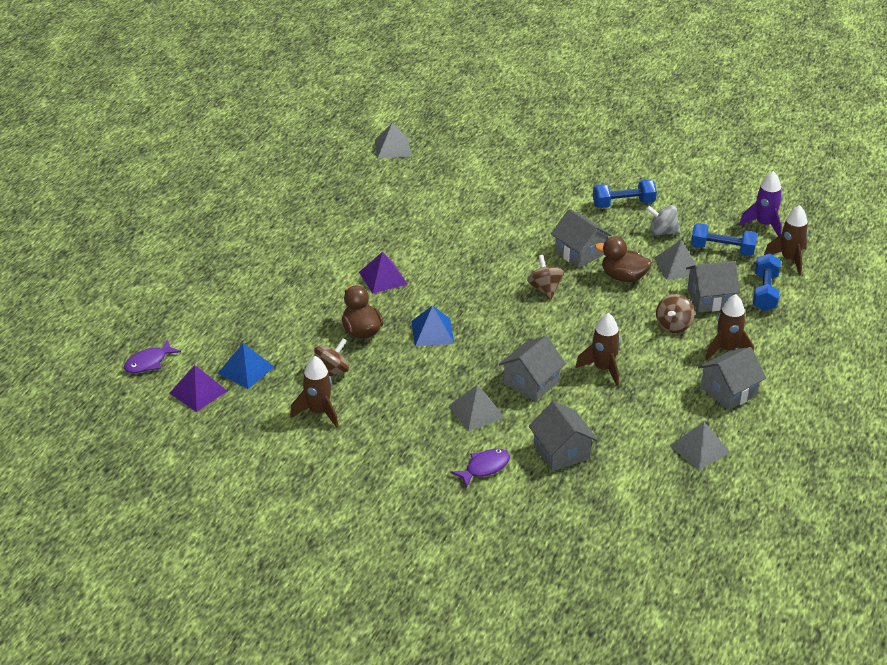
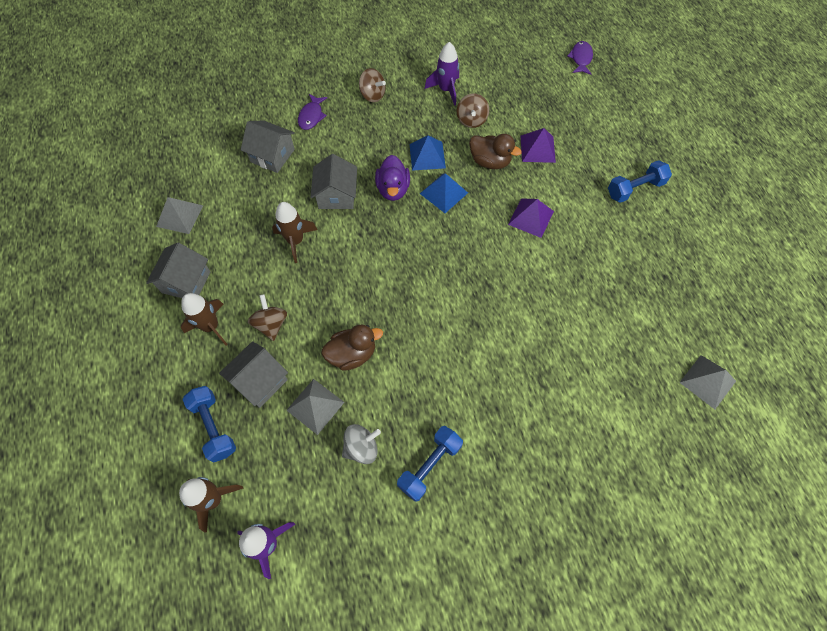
camera: 140 degrees right, 25 degrees up
purple pyramid [170,365,227,412] -> purple pyramid moved to [521,128,556,163]
blue pyramid [218,343,274,389] -> blue pyramid moved to [409,135,446,171]
brown rocket [290,356,339,428] -> purple rocket [425,42,459,106]
grey pyramid [449,385,505,431] -> none
brown spinning top [527,255,564,299] -> brown spinning top moved to [359,68,386,102]
grey house [551,209,612,268] -> none
blue dumbbell [691,223,757,256] -> blue dumbbell moved to [608,160,672,203]
none -> purple duck [375,155,410,201]

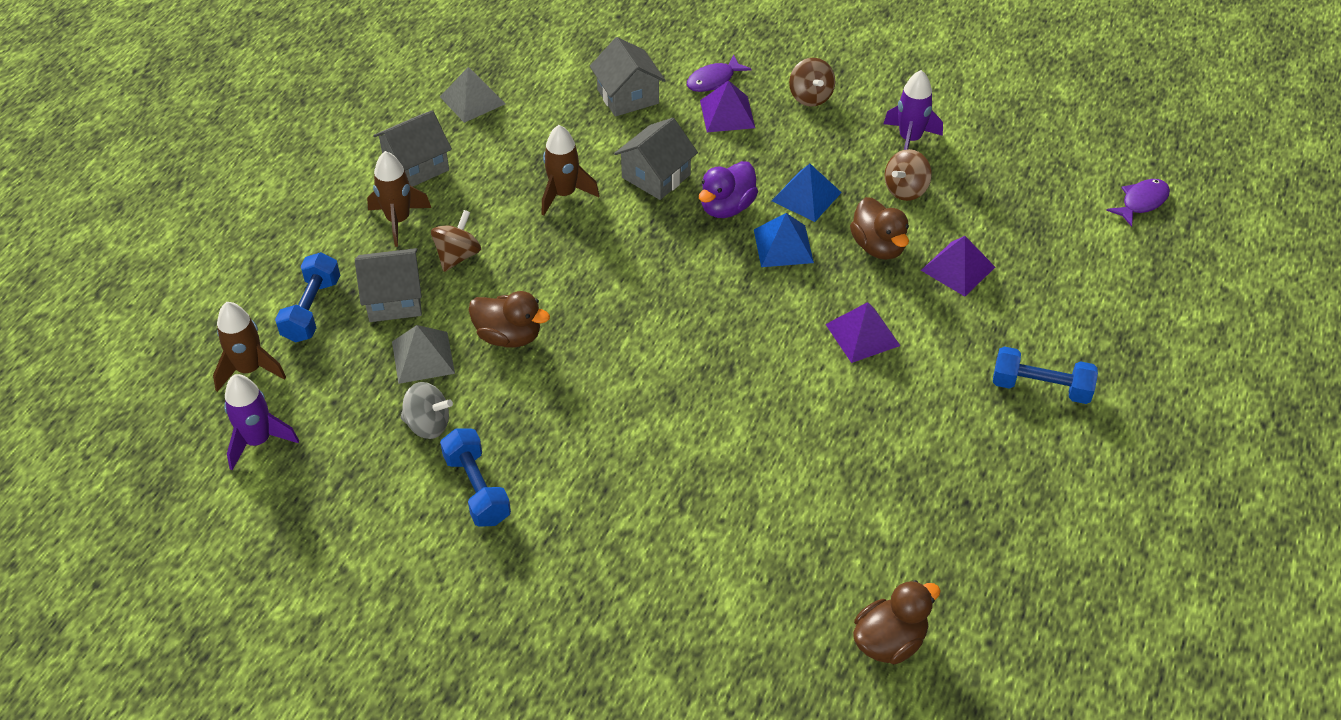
camera: 40 degrees right, 15 degrees down
blue dumbbell [397,426,463,502] -> blue dumbbell turned 75 degrees clockwise [440,428,511,527]
grey pyramid [679,355,736,409] -> brown duck [853,580,941,664]
none -> purple pyramid [700,81,755,132]

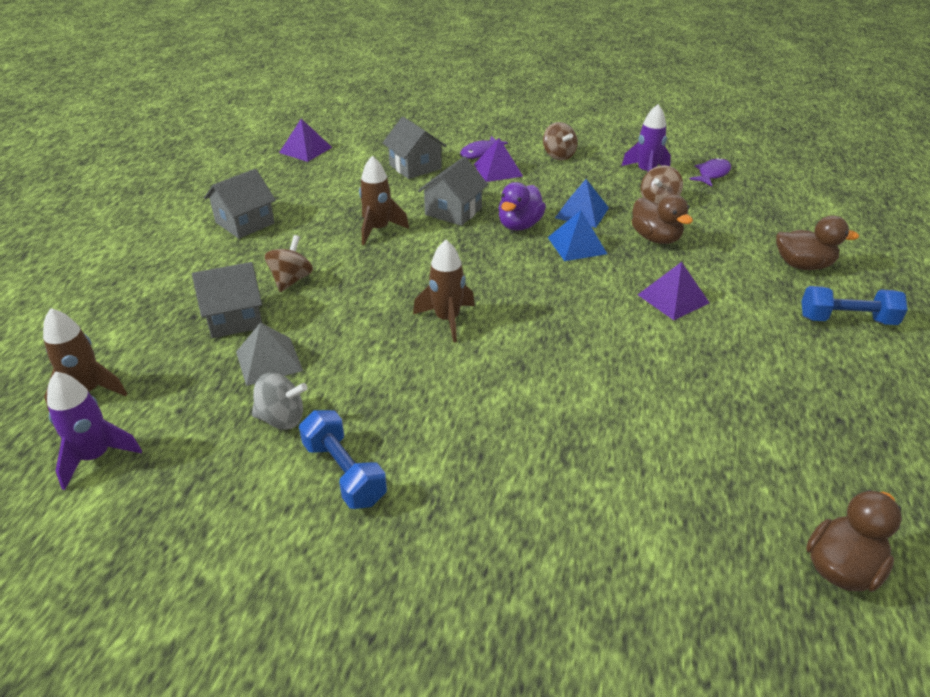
camera: 10 degrees left, 10 degrees down
blue dumbbell [275,252,340,343] -> none
brown rocket [367,151,431,247] -> brown rocket moved to [413,240,475,343]
grey pyramid [440,67,505,123] -> none
brown duck [469,291,550,348] -> brown duck moved to [776,215,859,270]
purple pyramid [921,236,995,297] -> purple pyramid moved to [279,119,332,162]
purple fish [1106,179,1170,227] -> purple fish moved to [689,158,731,187]

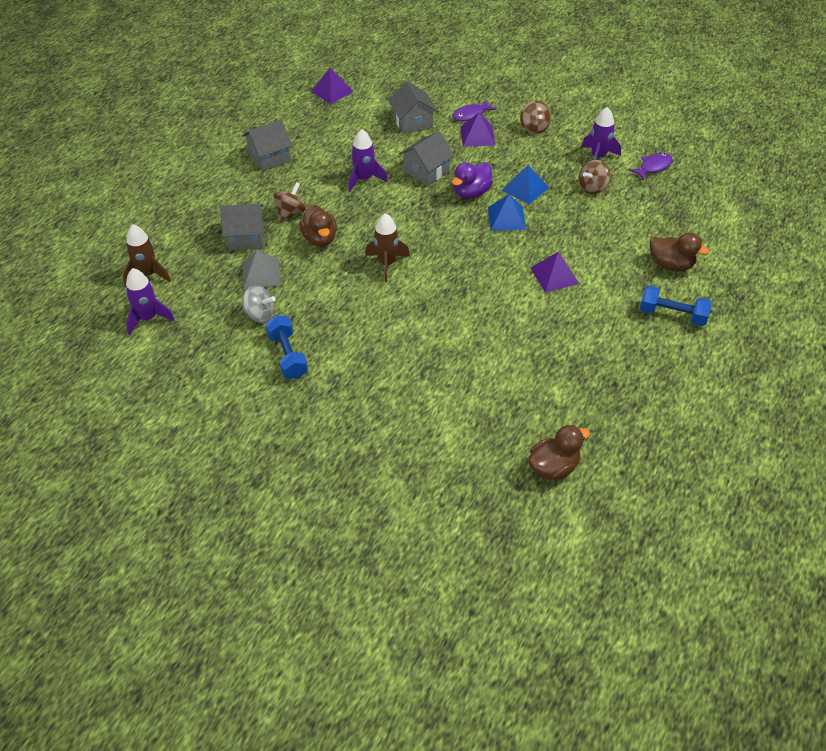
camera: 15 degrees right, 10 degrees up
brown rocket [359,156,409,245] -> purple rocket [348,129,388,192]
brown duck [632,194,693,244] -> brown duck moved to [299,204,337,247]

